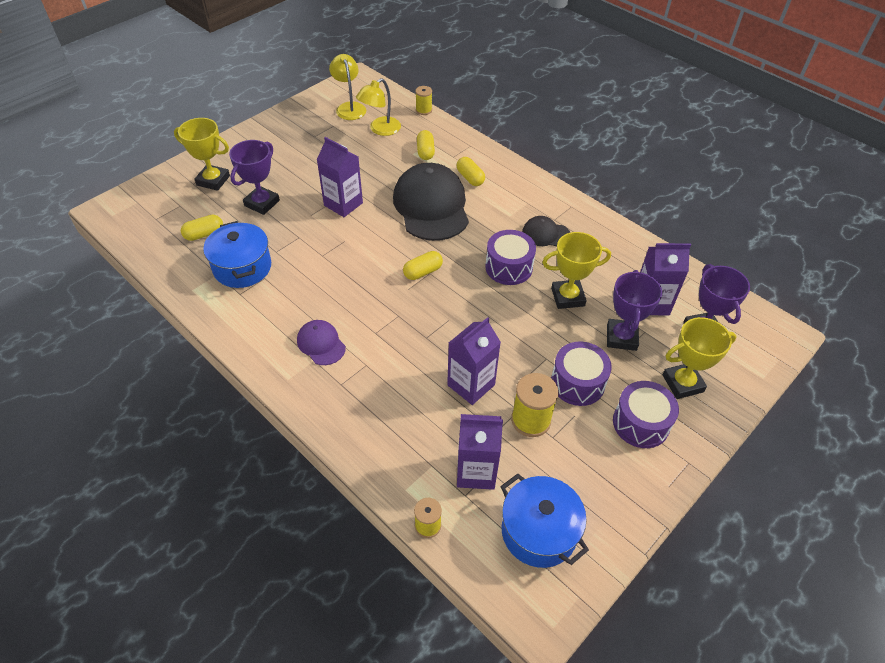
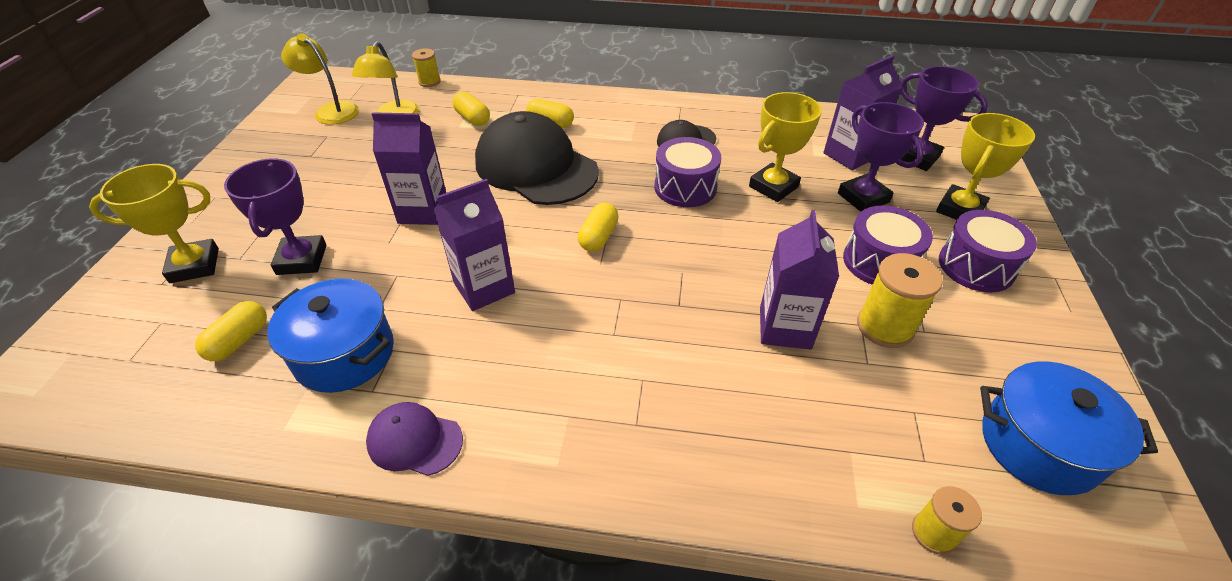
camera: 35 degrees left, 5 degrees down
purple cap [297,320,346,365] -> purple cap moved to [366,402,463,476]
purple carton [457,414,503,490] -> purple carton moved to [434,179,515,311]

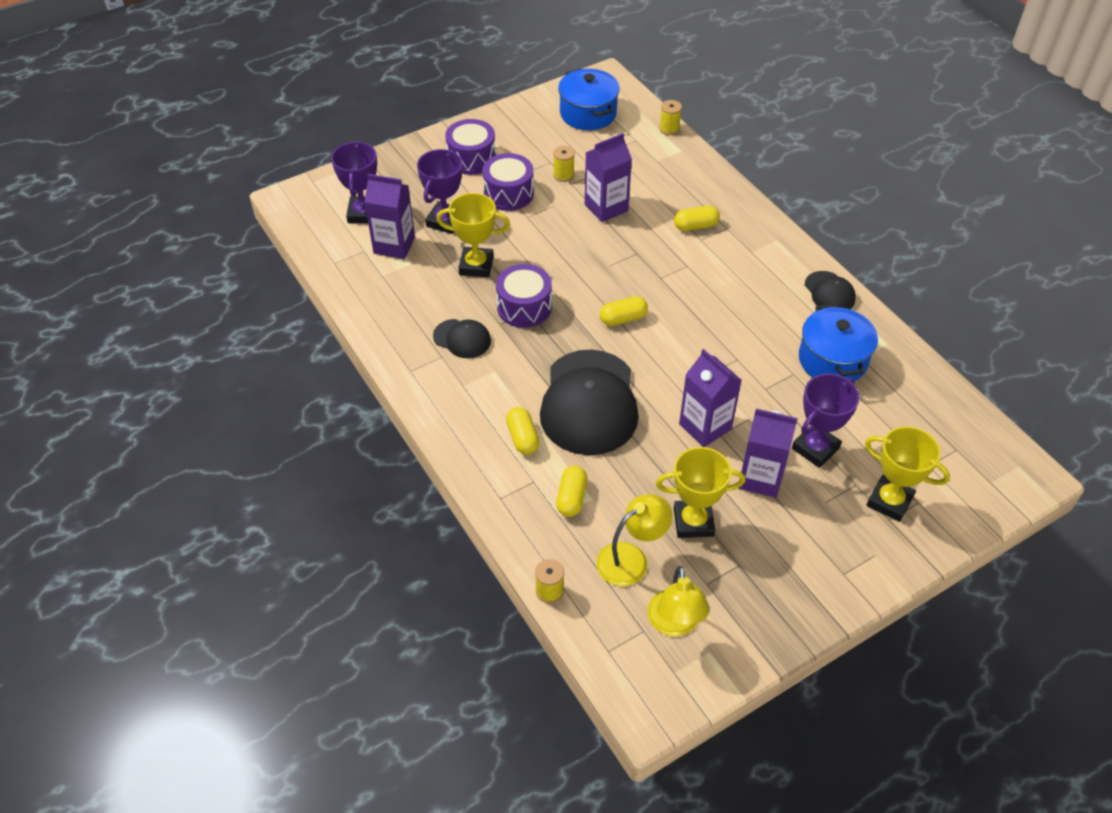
camera: 130 degrees left, 5 degrees up
yellow capsule [195,301,267,361] -> yellow capsule moved to [674,206,720,231]
purple cap [366,402,463,476] -> black cap [805,271,856,309]
purple carton [434,179,515,311] -> purple carton moved to [738,408,798,498]
yellow spool [857,253,943,348] -> yellow spool [553,146,575,182], size x0.60
yellow trophy [936,113,1035,220] -> yellow trophy moved to [656,447,745,538]

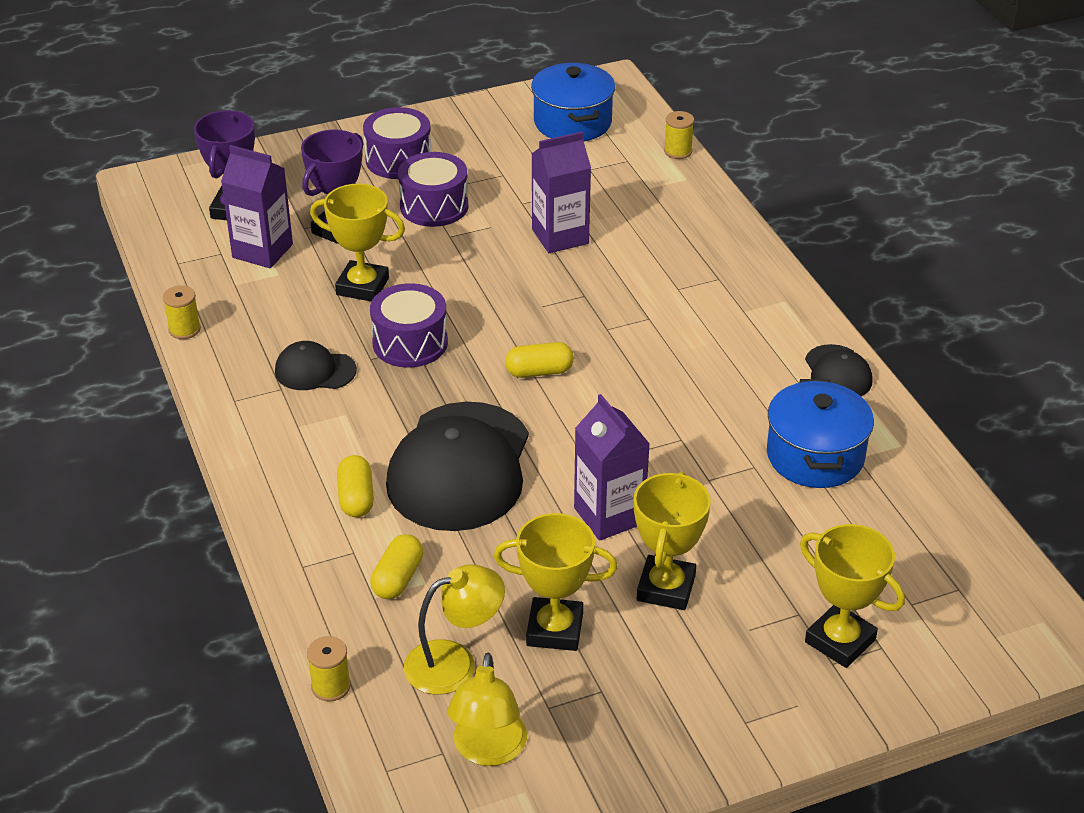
camera: 10 degrees right, 10 degrees down
black cap [433,319,491,358] -> black cap turned 150 degrees clockwise [275,341,357,390]
yellow spool [553,146,575,182] -> yellow spool moved to [163,285,201,339]
yellow capsule [674,206,720,231] -> none
purple carton [738,408,798,498] -> yellow trophy [634,471,711,610]
purple trophy [792,374,860,468] -> none

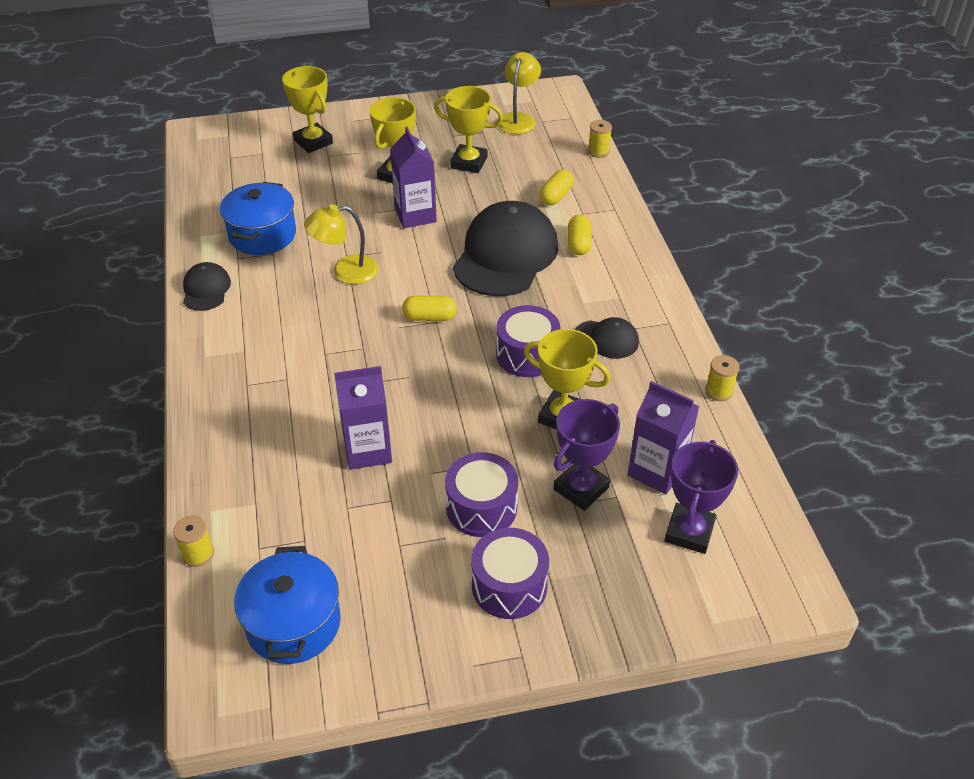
camera: 170 degrees left, 5 degrees up
yellow lamp [404,564,505,695] -> yellow lamp moved to [304,204,378,284]

